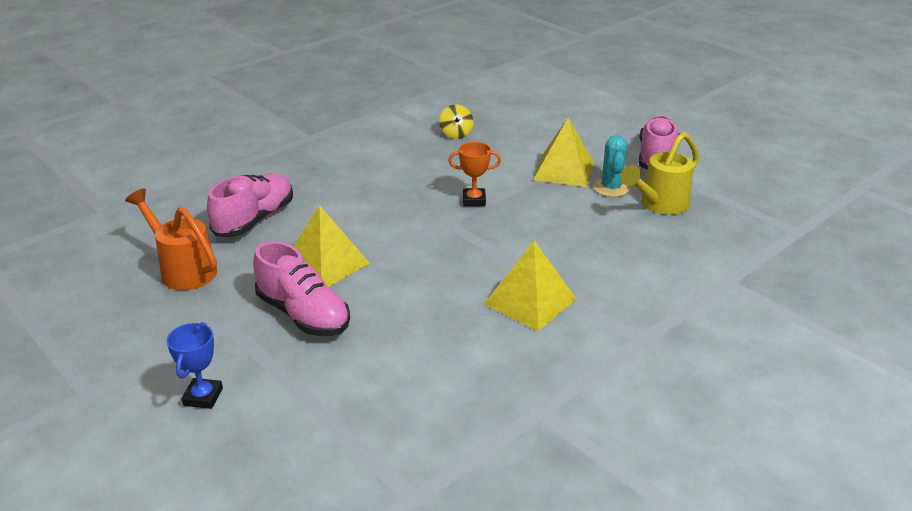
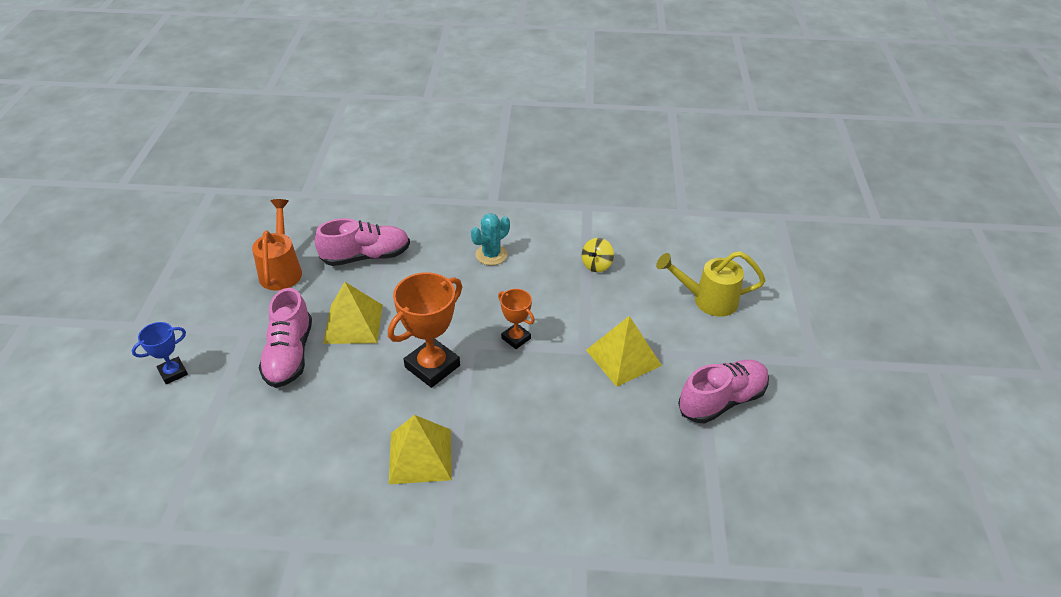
camera: 45 degrees right, 10 degrees up
turquoise cactus [593,135,630,197] -> turquoise cactus moved to [471,213,510,265]
yellow watering can [620,132,699,215] -> yellow watering can moved to [656,251,766,317]
none -> orange trophy [388,272,462,388]

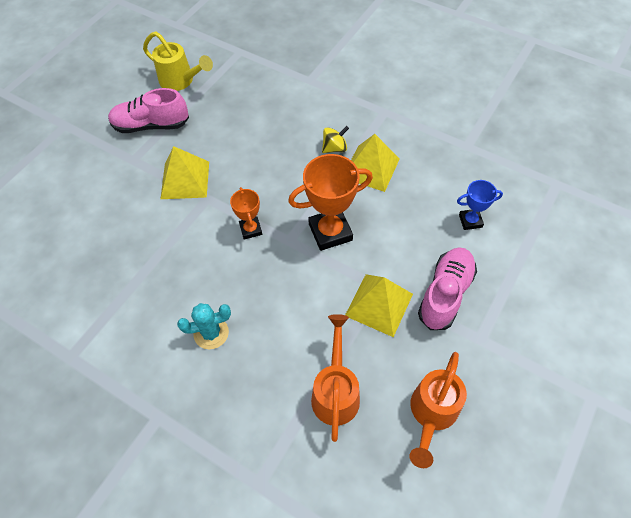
camera: 150 degrees left, 15 degrees up
blue trophy [132,322,188,385] -> blue trophy moved to [457,180,503,230]
pink shoe [315,218,410,266] -> orange watering can [311,314,360,442]
yellow spinning top [582,238,614,272] -> yellow spinning top moved to [322,126,349,153]
yellow watering can [656,251,766,317] -> yellow watering can moved to [143,31,213,91]

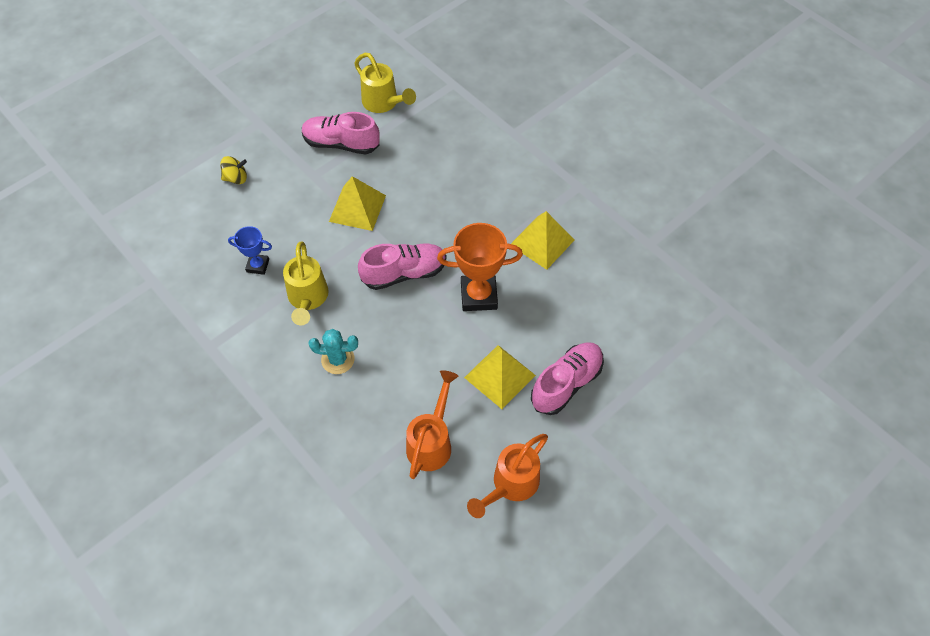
camera: 15 degrees right, 0 degrees up
orange trophy [230,187,262,240] -> pink shoe [358,243,446,290]
yellow spinning top [322,126,349,153] -> yellow spinning top moved to [220,156,247,184]
blue trophy [457,180,503,230] -> blue trophy moved to [228,226,272,275]
none -> yellow watering can [283,241,329,326]

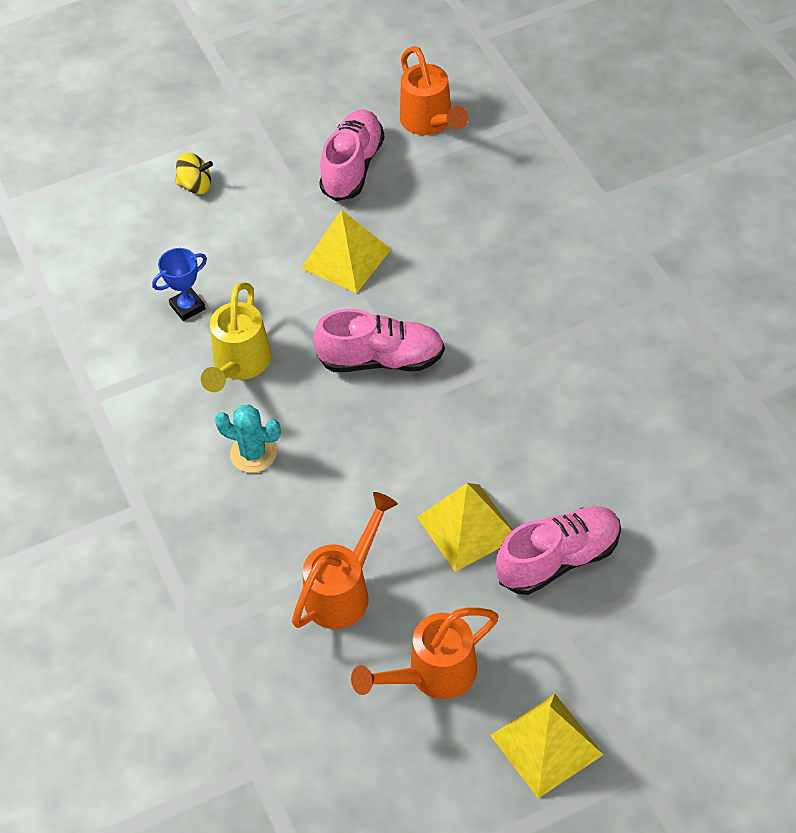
camera: 20 degrees right, 5 degrees down
blue trophy [228,226,272,275] -> blue trophy turned 60 degrees counterclockwise [152,248,207,321]
pink shoe [302,112,380,154] -> pink shoe turned 75 degrees clockwise [319,109,384,201]
yellow watering can [354,53,416,113] -> orange watering can [400,46,468,135]
orange trophy [437,223,523,311] -> none
yellow pyramid [511,211,574,270] -> yellow pyramid moved to [490,694,604,798]

